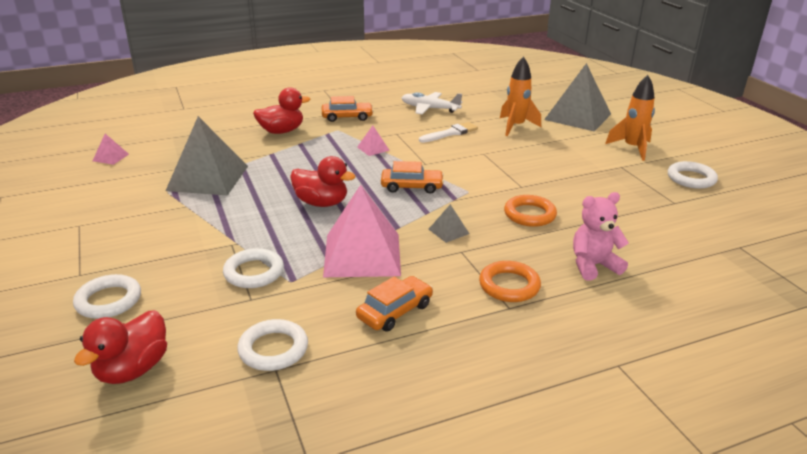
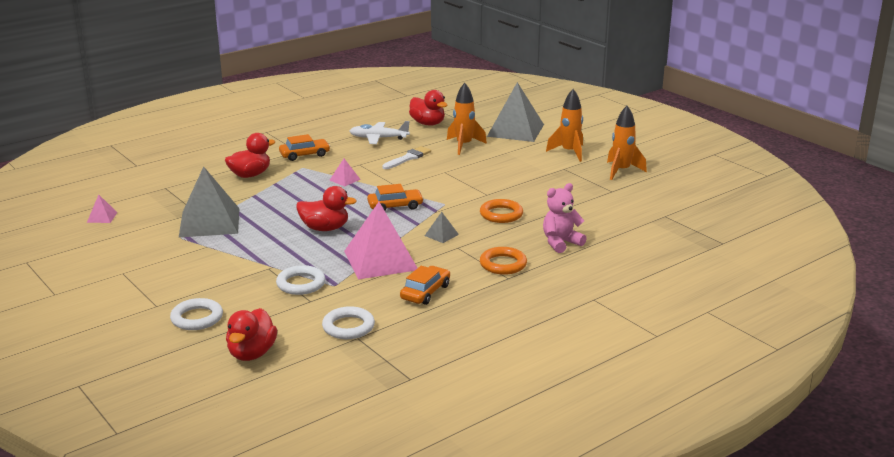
camera: 15 degrees left, 5 degrees down
white ring [668,161,718,189] -> orange rocket [607,106,647,180]
none -> red duck [409,90,447,125]

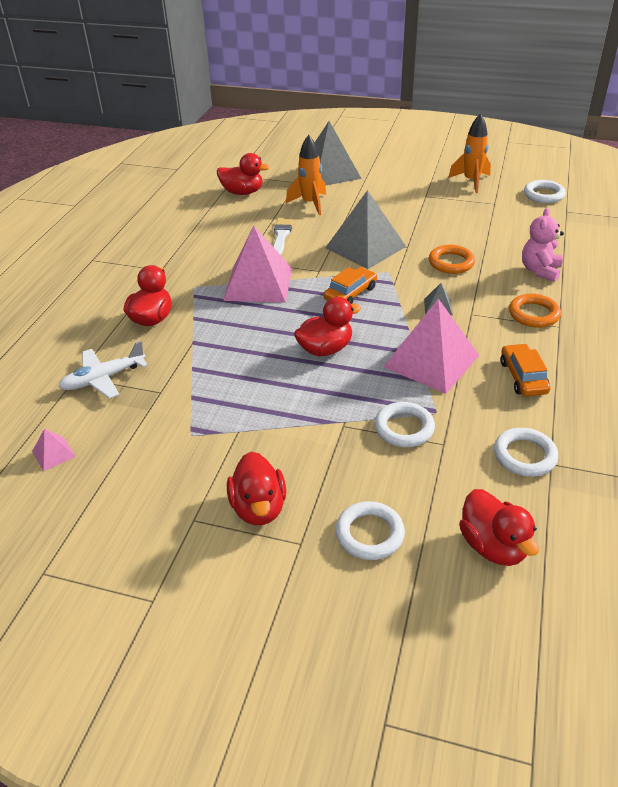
camera: 35 degrees left, 15 degrees up
grey pyramid [179,166,239,238] -> grey pyramid moved to [325,190,406,269]
orange car [279,134,330,161] -> none
pink pyramid [330,159,361,186] -> pink pyramid [223,226,292,303], size x2.38
white plane [350,121,410,144] -> white plane moved to [58,341,148,399]
orange rocket [546,89,583,162] -> none
none -> red duck [227,452,286,525]
none -> white ring [524,180,566,203]

